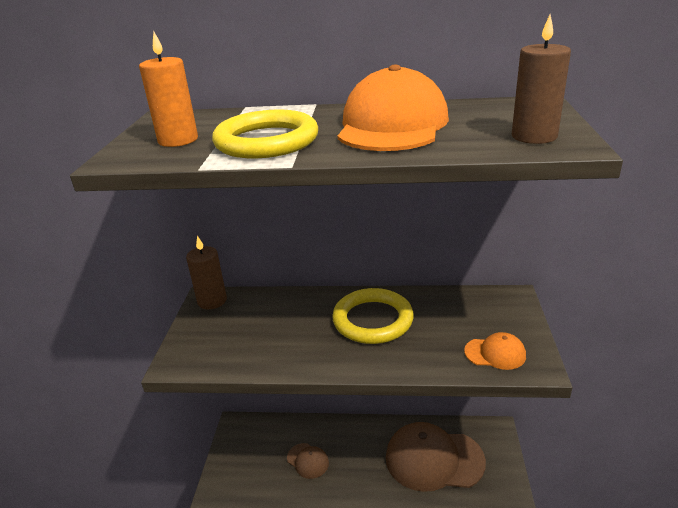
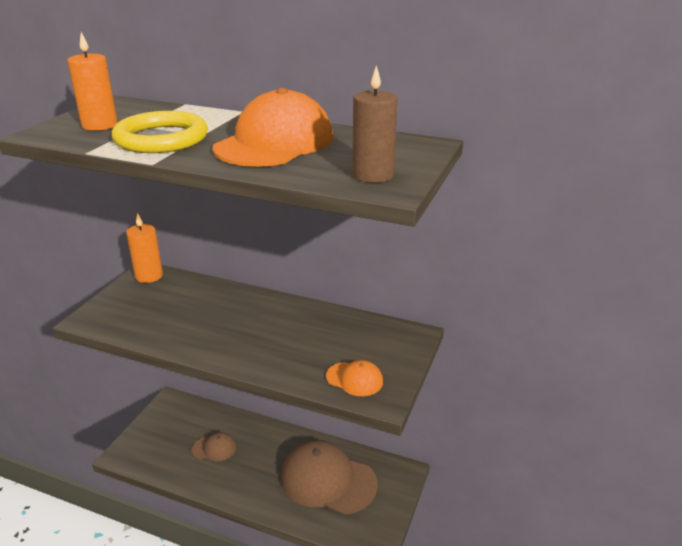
camera: 15 degrees right, 0 degrees up
brown candle [186,235,227,309] -> orange candle [126,213,163,283]
brown cap [287,443,329,479] -> brown cap turned 60 degrees counterclockwise [192,432,236,461]
yellow ring [332,288,414,344] -> none

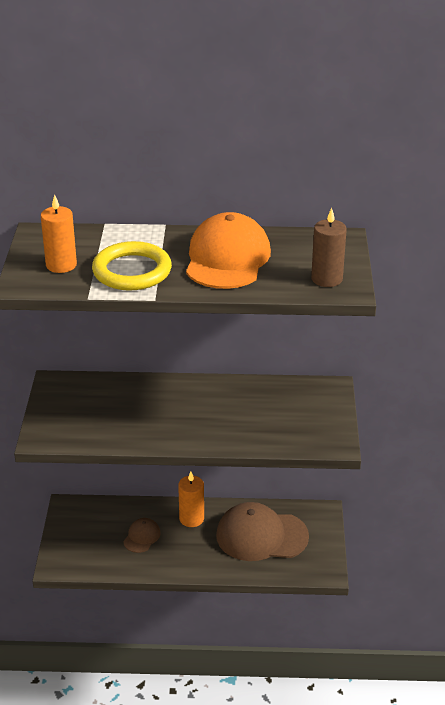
camera: 20 degrees left, 5 degrees up
orange candle [126,213,163,283] -> orange candle moved to [178,472,204,527]
brown cap [192,432,236,461] -> brown cap turned 45 degrees counterclockwise [123,518,161,553]
orange cap [326,360,383,396] -> none

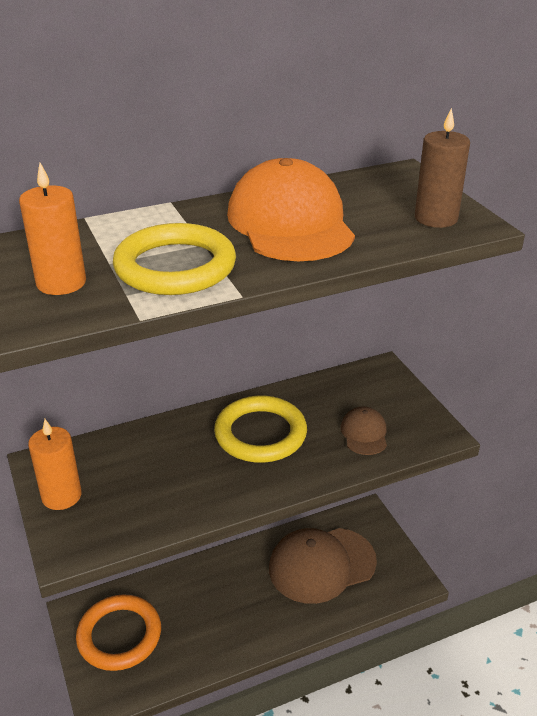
camera: 25 degrees left, 0 degrees up
brown cap [123,518,161,553] -> brown cap moved to [341,407,387,455]
orange candle [178,472,204,527] -> orange candle moved to [28,419,82,510]
none -> orange ring [76,594,161,671]
none -> yellow ring [214,396,307,463]

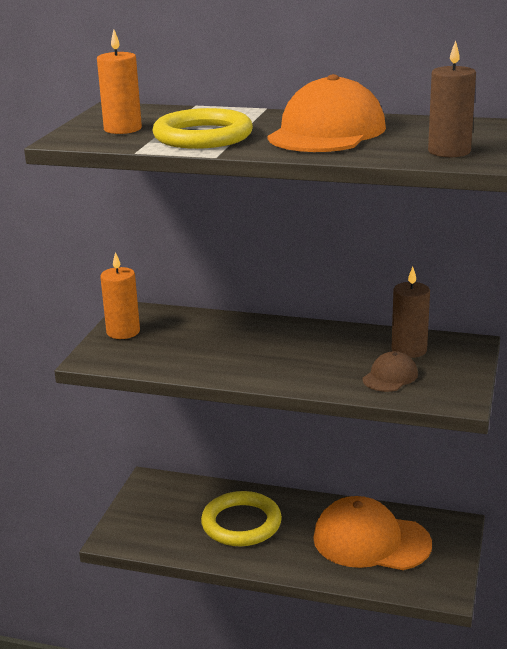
camera: 40 degrees right, 10 degrees down
orange ring [76,594,161,671] -> none
yellow ring [214,396,307,463] -> yellow ring moved to [201,491,282,546]
brown cap [269,528,377,604] -> orange cap [313,496,432,570]
none -> brown candle [392,267,430,358]

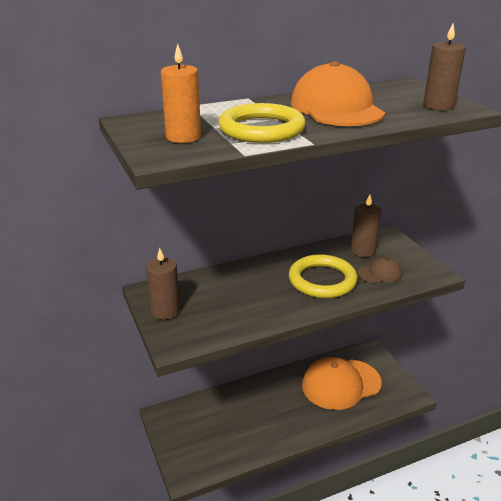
camera: 40 degrees left, 5 degrees up
orange candle [100,252,140,339] -> brown candle [146,248,180,320]
yellow ring [201,491,282,546] -> yellow ring moved to [289,254,358,298]
brown cap [363,351,418,392] -> brown cap turned 75 degrees clockwise [358,257,402,283]

